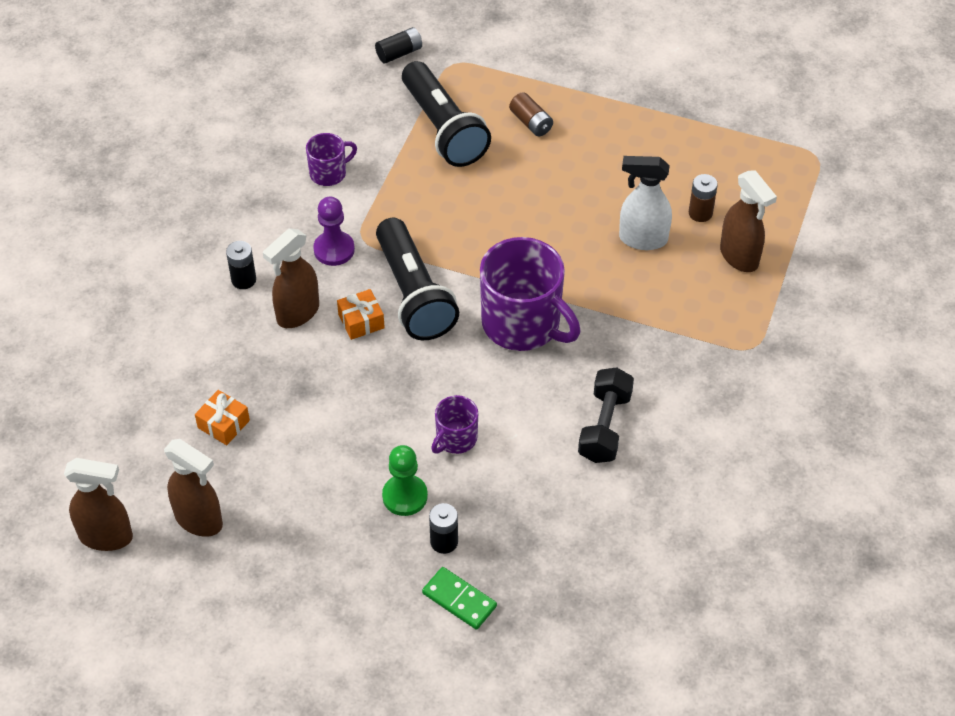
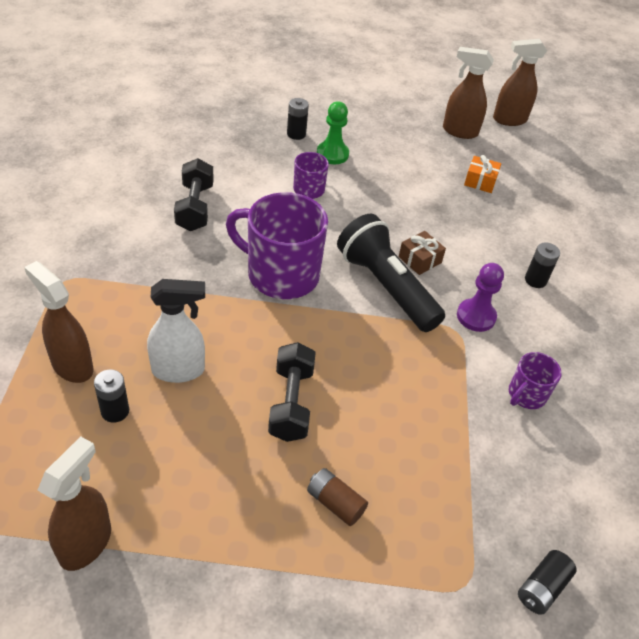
camera: 160 degrees right, 5 degrees down
brown spray bottle [263,228,319,328] -> brown spray bottle moved to [37,436,111,571]
orange gift [337,289,385,340] -> brown gift [398,231,446,275]
black flashlight [402,61,491,167] -> none
green domino [422,567,497,630] -> none
brown battery [689,174,718,222] -> black battery [94,369,129,423]
none -> black dumbbell [268,342,316,442]

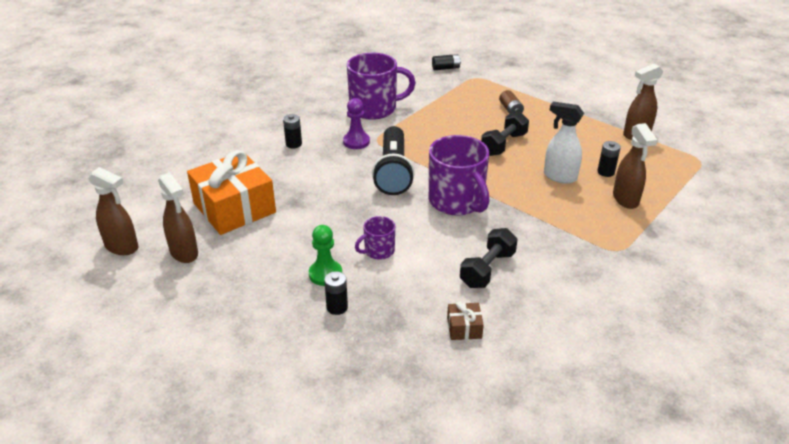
camera: 140 degrees left, 10 degrees down
brown gift [398,231,446,275] -> brown gift moved to [447,302,484,340]
orange gift [464,155,501,193] -> orange gift [187,150,276,235], size x2.42
purple mug [509,352,562,409] -> purple mug [347,53,416,120], size x2.00

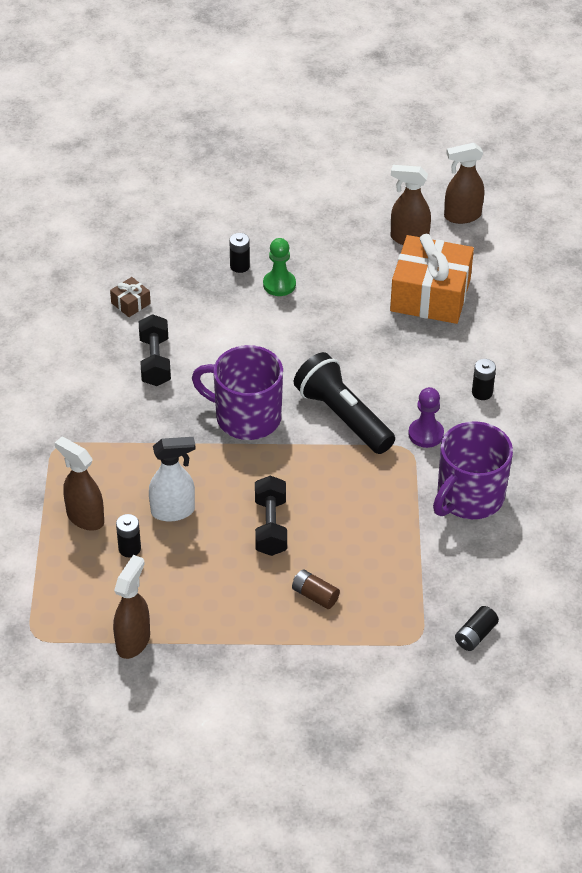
camera: 140 degrees right, 10 degrees up
purple mug [355,216,395,260] -> none

